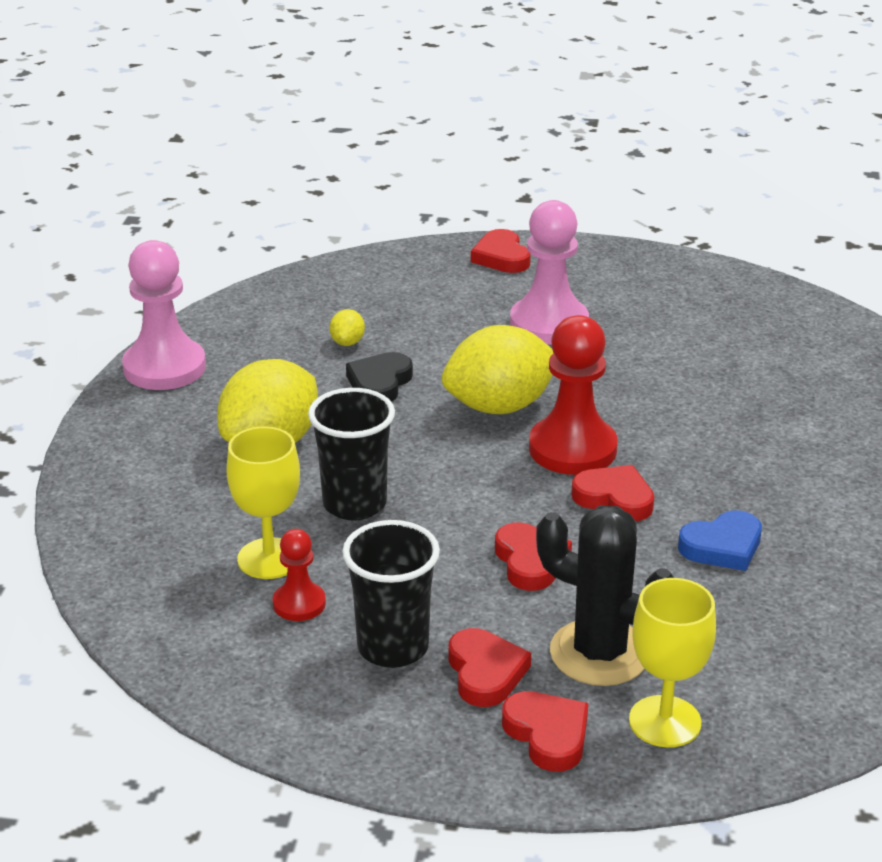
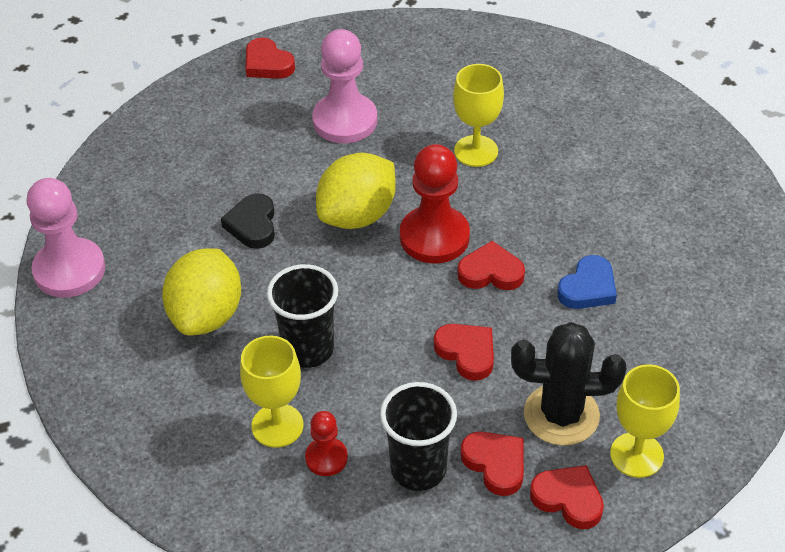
camera: 25 degrees left, 15 degrees up
yellow lemon [330,309,365,346] -> none
none -> yellow goblet [453,64,504,167]

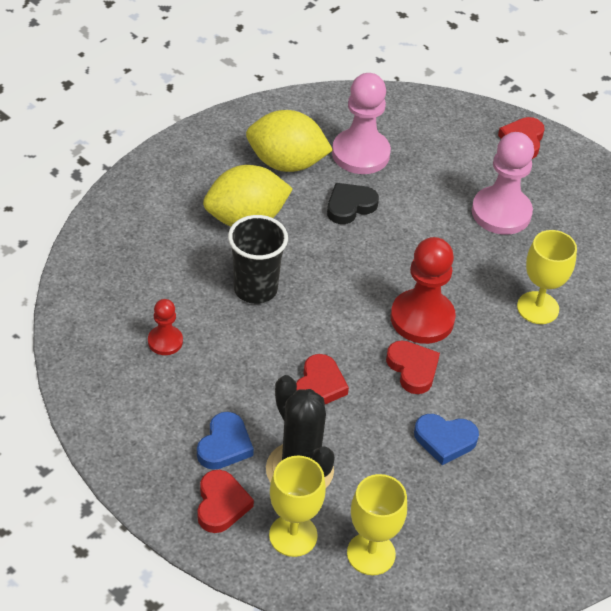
camera: 55 degrees right, 0 degrees up
pink pawn [26,178,105,298] -> pink pawn moved to [332,73,391,174]
yellow goblet [240,336,303,448] -> yellow goblet moved to [347,474,407,575]
yellow lemon [316,153,396,229] -> yellow lemon moved to [246,110,333,172]
black cup [380,382,457,491] -> none
red heart [461,432,524,496] -> blue heart [197,412,254,470]

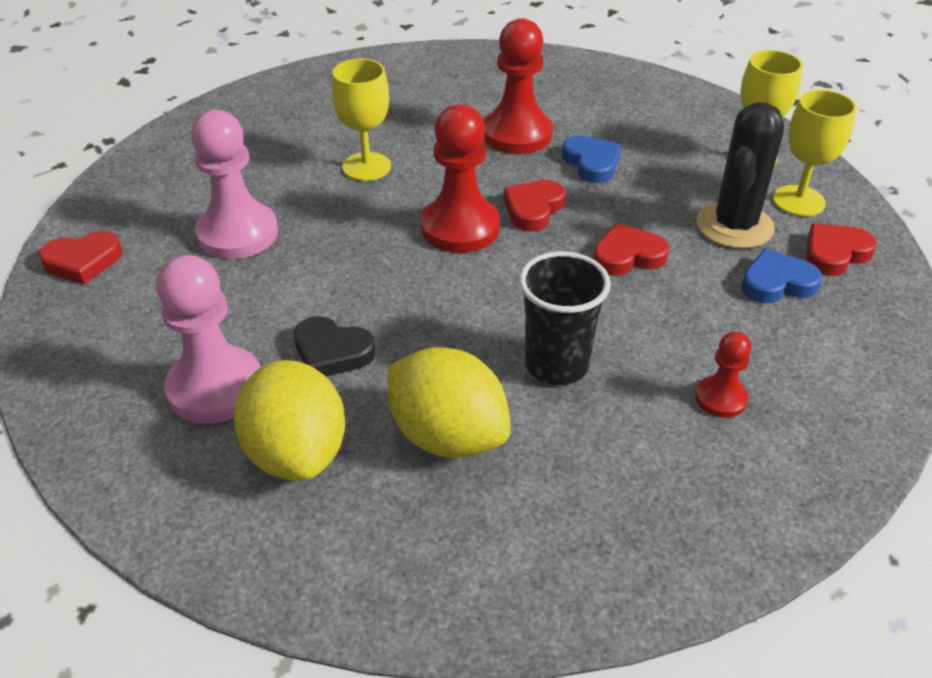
camera: 120 degrees left, 5 degrees down
none -> red pawn [483,18,553,154]

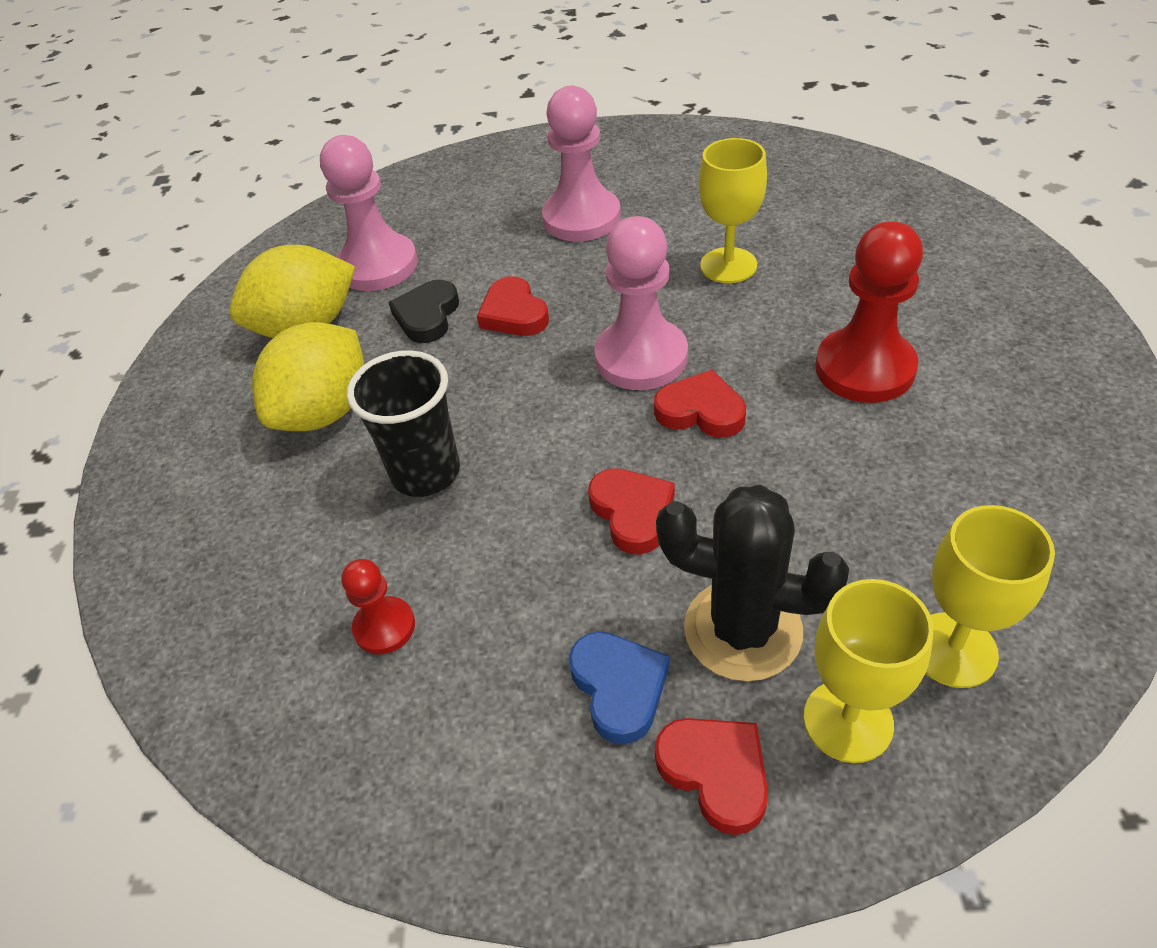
camera: 85 degrees right, 5 degrees up
red heart [39,231,122,284] -> red heart moved to [477,276,549,336]
red pawn [421,104,500,253] -> pink pawn [594,216,688,390]
blue heart [562,135,621,183] -> none

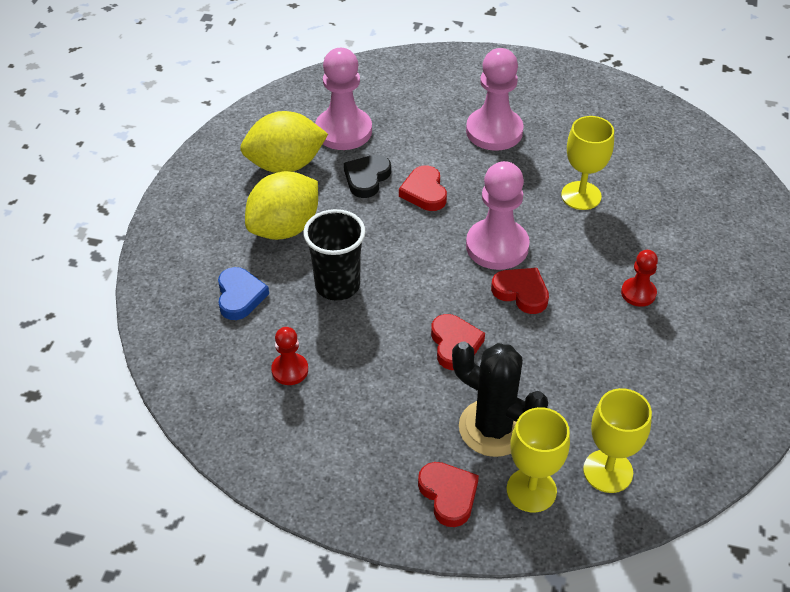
camera: 10 degrees right, 0 degrees up
blue heart [569,632,669,744] -> blue heart moved to [218,267,269,320]
red pawn [815,221,923,403] -> red pawn [621,250,658,307], size x0.53

